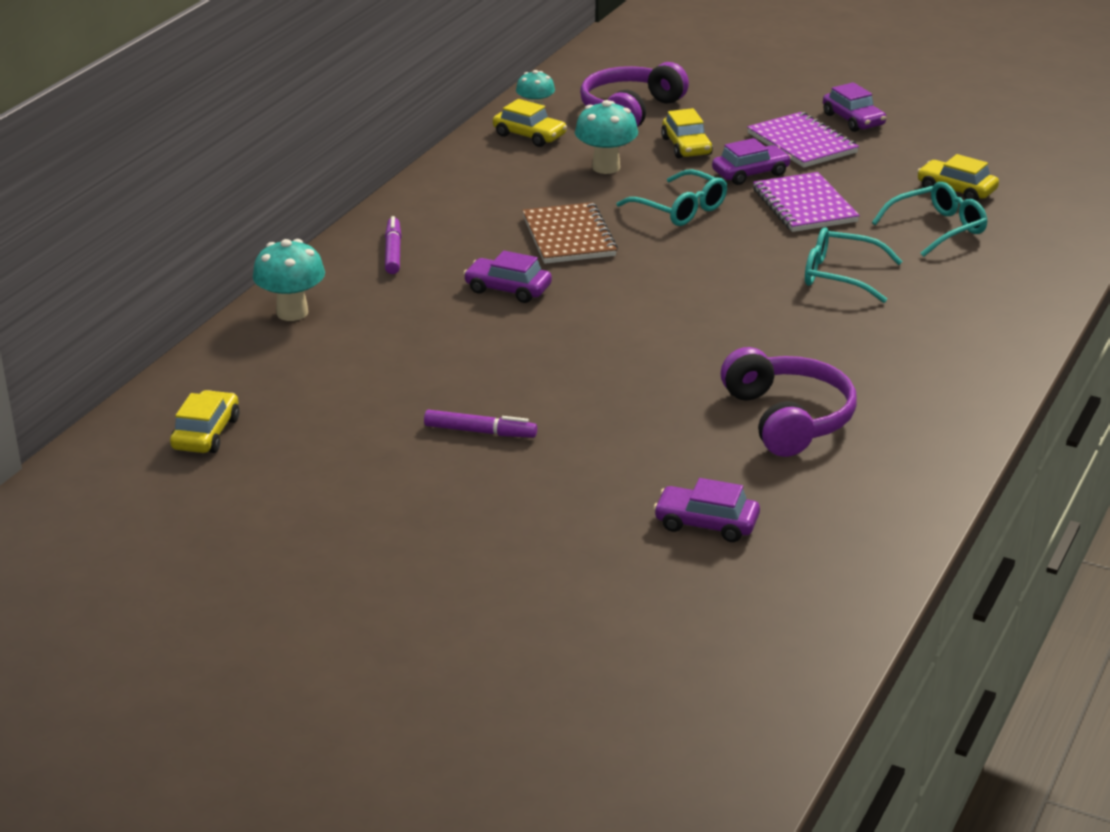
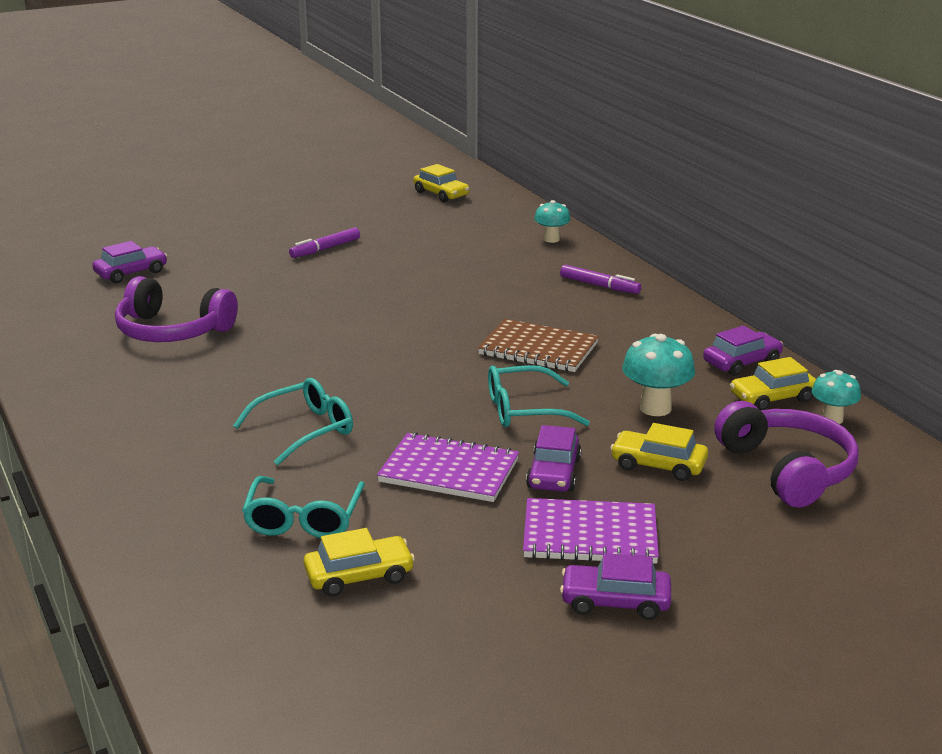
camera: 125 degrees right, 5 degrees down
turquoise mushroom [253,239,325,321] -> turquoise mushroom [534,200,571,243], size x0.66
purple car [463,251,552,303] -> purple car moved to [703,326,783,376]

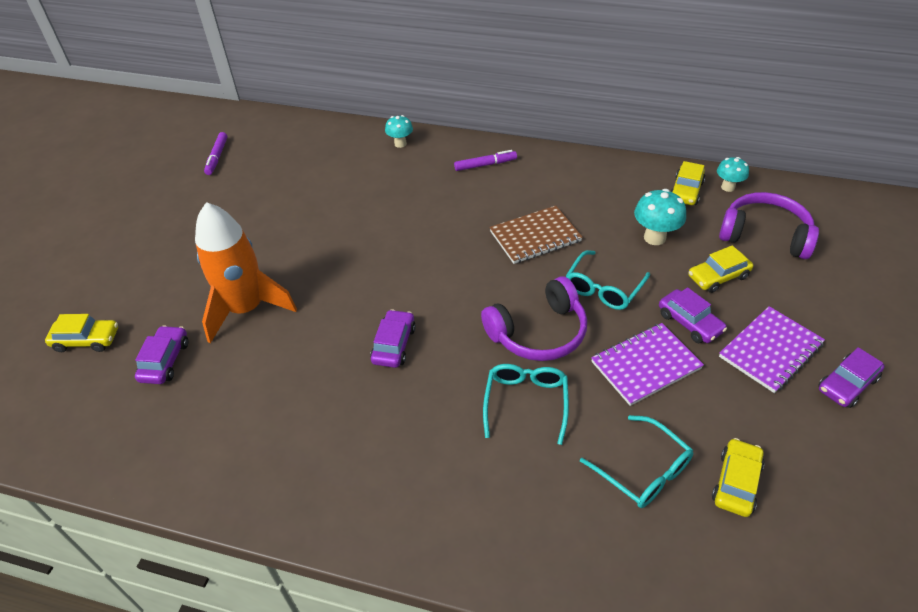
camera: 45 degrees left, 20 degrees up
purple headphones [115,276,238,342] -> purple headphones moved to [481,276,587,361]
purple marker [289,228,360,258] -> purple marker moved to [204,132,228,175]
yellow car [414,164,469,202] -> yellow car moved to [45,314,118,352]
purple car [703,326,783,376] -> purple car moved to [370,309,416,368]
none -> orange rocket [195,202,297,343]

